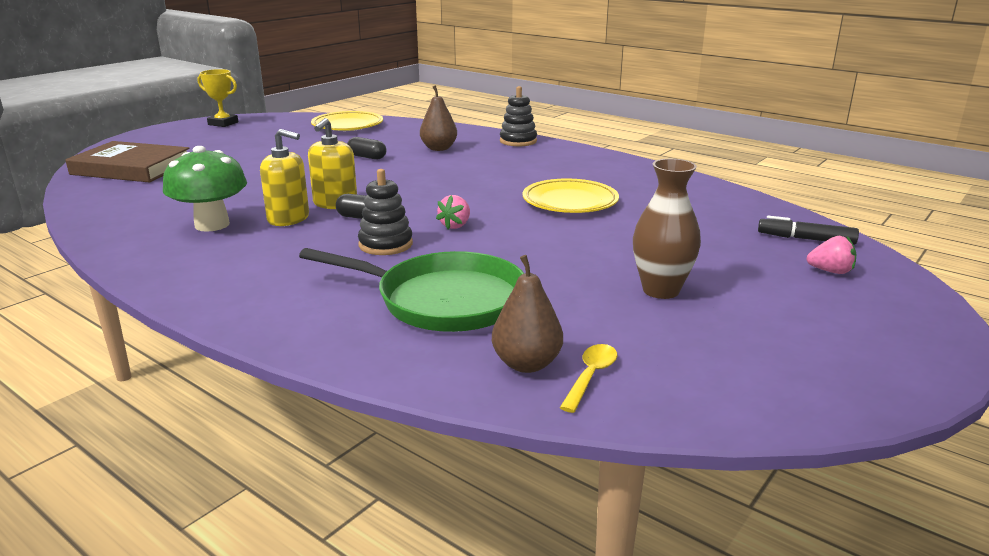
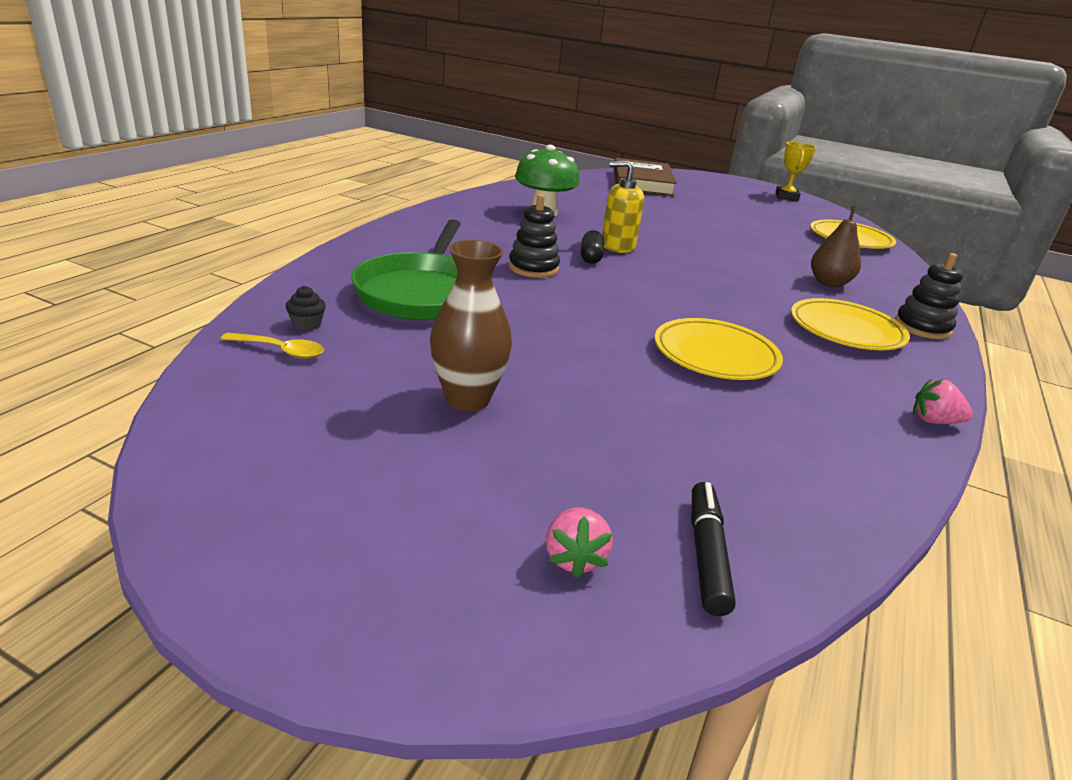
camera: 75 degrees right, 5 degrees up
yellow soap dispenser [260,129,309,226] -> none
black capsule [347,137,386,160] -> none
pink strawberry [436,195,470,229] -> pink strawberry moved to [913,379,973,424]
brown pear [492,255,563,373] -> black cupcake [286,286,326,331]
none -> yellow plate [791,298,910,350]

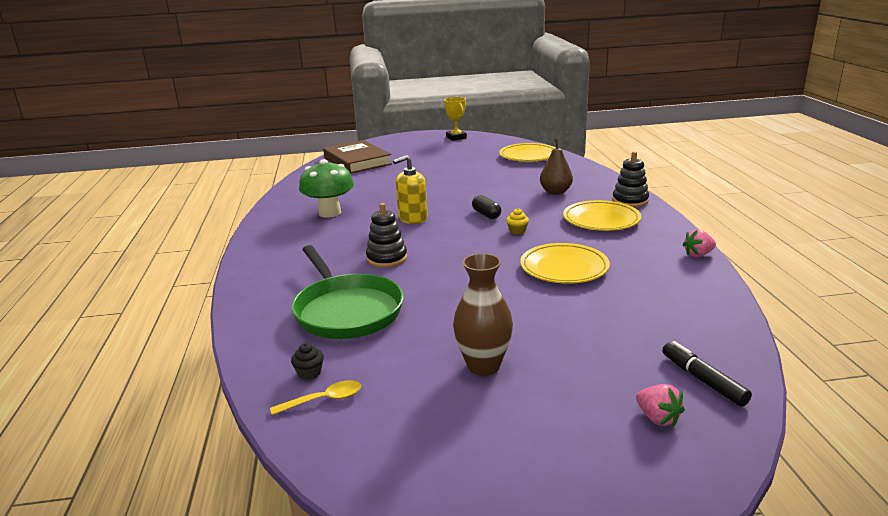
camera: 30 degrees left, 5 degrees down
black capsule [581,230,604,264] -> black capsule moved to [472,195,501,219]
none -> yellow cupcake [506,208,529,234]

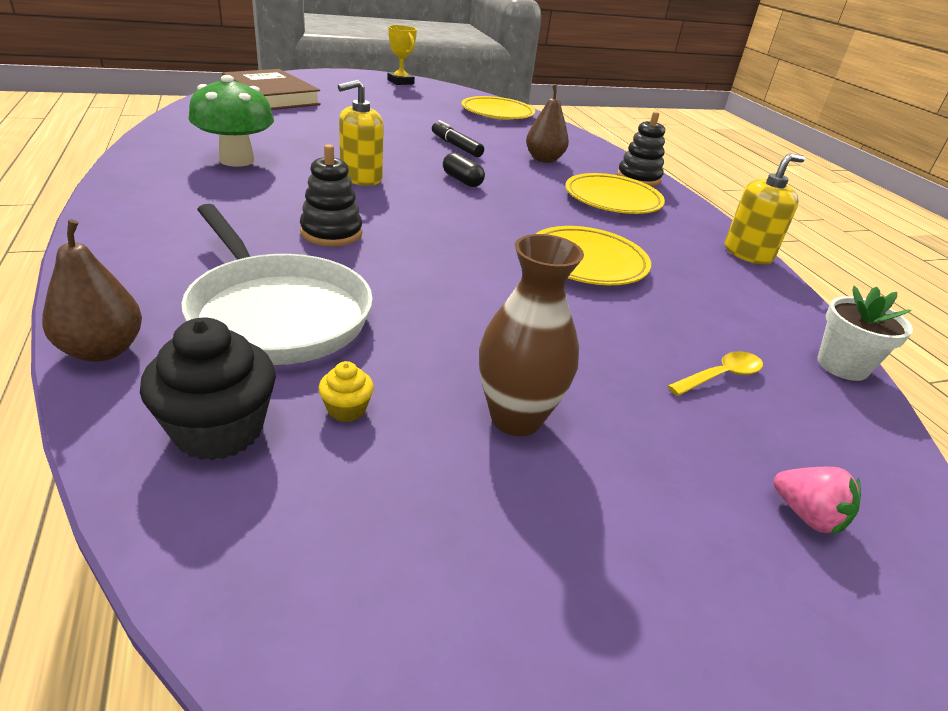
camera: 15 degrees left, 10 degrees up
yellow spoon [270,380,361,415] -> yellow spoon moved to [668,351,763,396]
black cupcake [291,343,324,380] -> black cupcake [140,318,276,460], size x2.10
green pan [292,245,404,339] -> white pan [181,204,373,365]
yellow cupcake [506,208,529,234] -> yellow cupcake moved to [319,361,374,422]
black marker [662,341,752,407] -> black marker moved to [432,120,484,157]
pink strawberry [682,229,716,257] -> yellow soap dispenser [725,153,805,265]
none -> brown pear [42,219,142,362]
none -> white flower pot [817,286,913,381]

